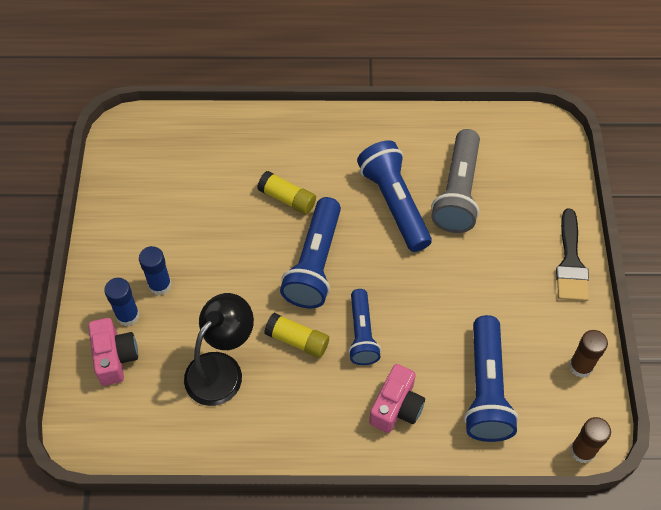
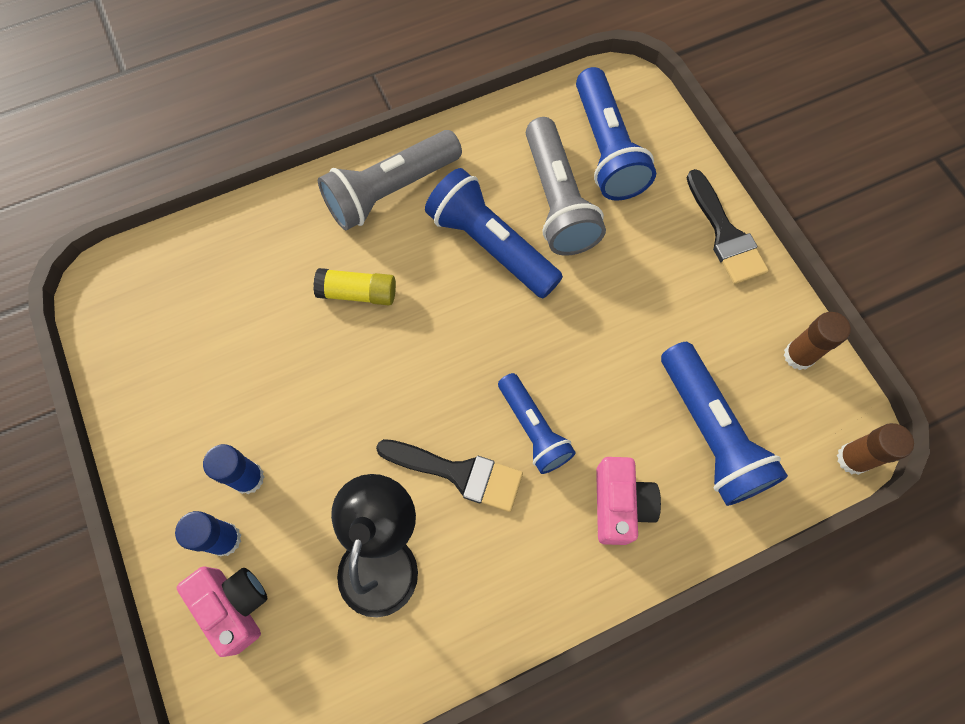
camera: 25 degrees left, 10 degrees up
yellow glue stick [264,313,329,358] -> black brush [376,439,523,512]
blue flashlight [280,197,341,308] -> blue flashlight moved to [576,67,656,201]
none -> grey flashlight [318,130,462,230]

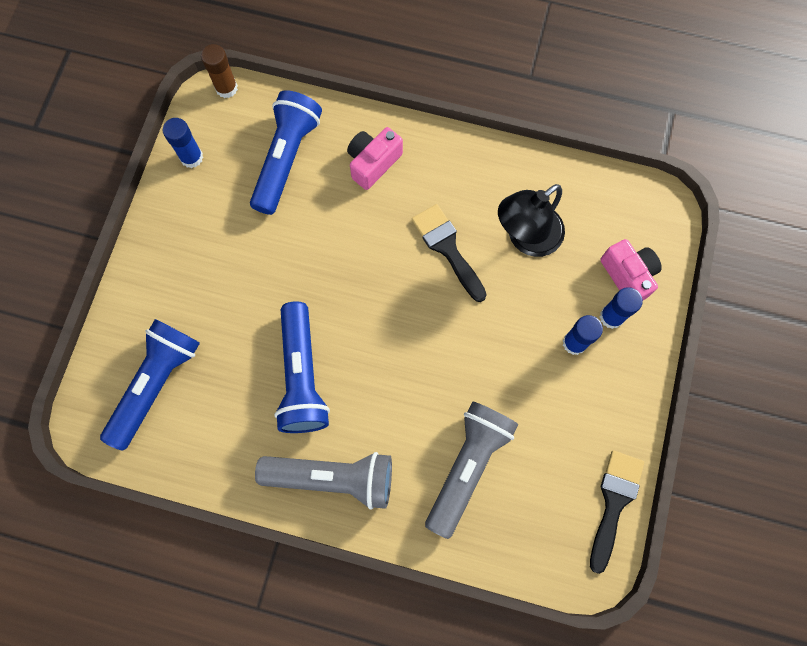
camera: 140 degrees left, 5 degrees up
pink camera [177,566,267,657] -> pink camera turned 150 degrees clockwise [600,239,662,300]
yellow glue stick [313,268,396,305] -> none
blue flashlight [498,373,576,474] -> none
grey flashlight [526,117,606,256] -> grey flashlight moved to [425,402,518,539]
black brush [687,169,769,284] -> black brush moved to [590,451,644,574]
brown glue stick [784,312,851,370] -> blue glue stick [163,118,203,168]

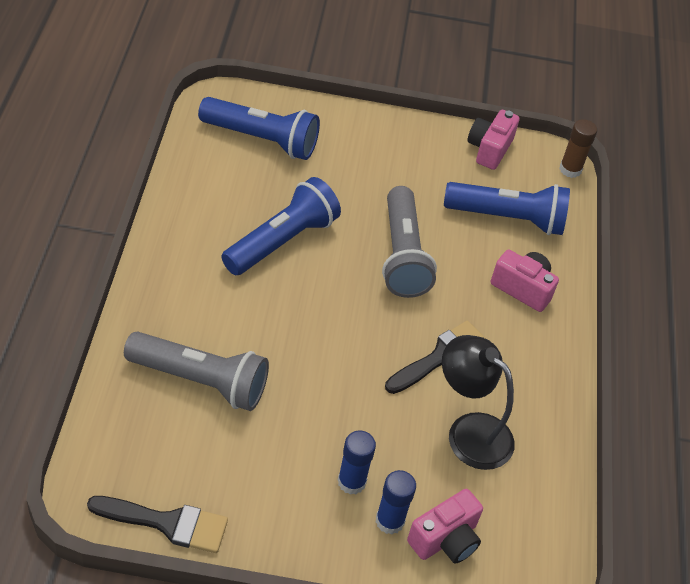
camera: 75 degrees right, 25 degrees down
blue glue stick [163,118,203,168] -> pink camera [467,110,520,170]
grey flashlight [255,452,392,510] -> grey flashlight moved to [382,186,437,298]
blue flashlight [274,301,330,433] -> blue flashlight turned 150 degrees clockwise [222,177,341,275]

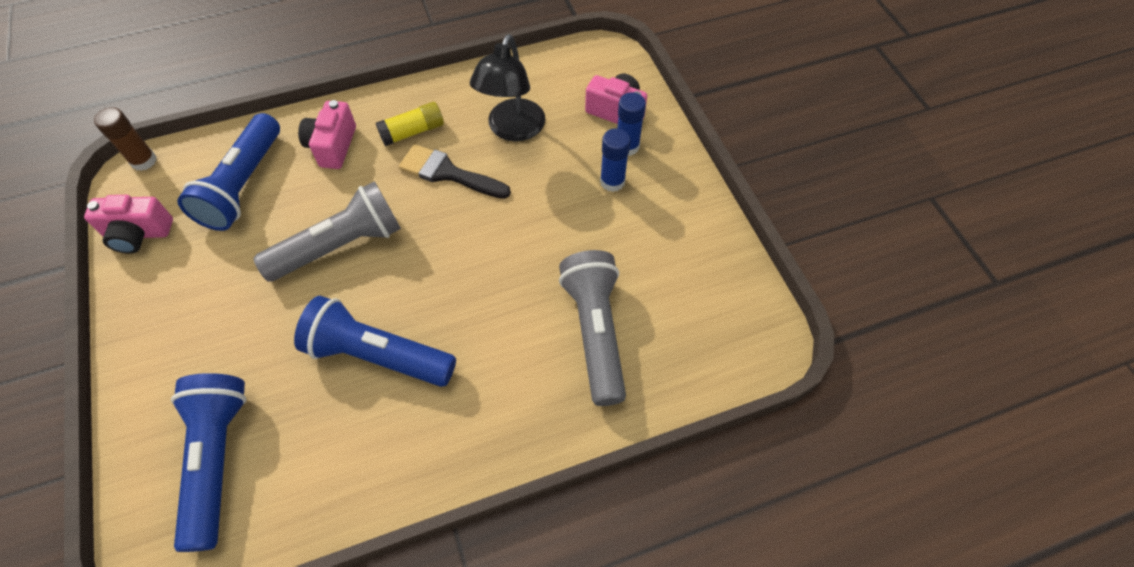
camera: 110 degrees left, 10 degrees up
black brush [87,496,228,553] -> none
blue flashlight [444,182,570,235] -> blue flashlight turned 150 degrees counterclockwise [177,113,280,231]
none -> yellow glue stick [376,102,444,146]

